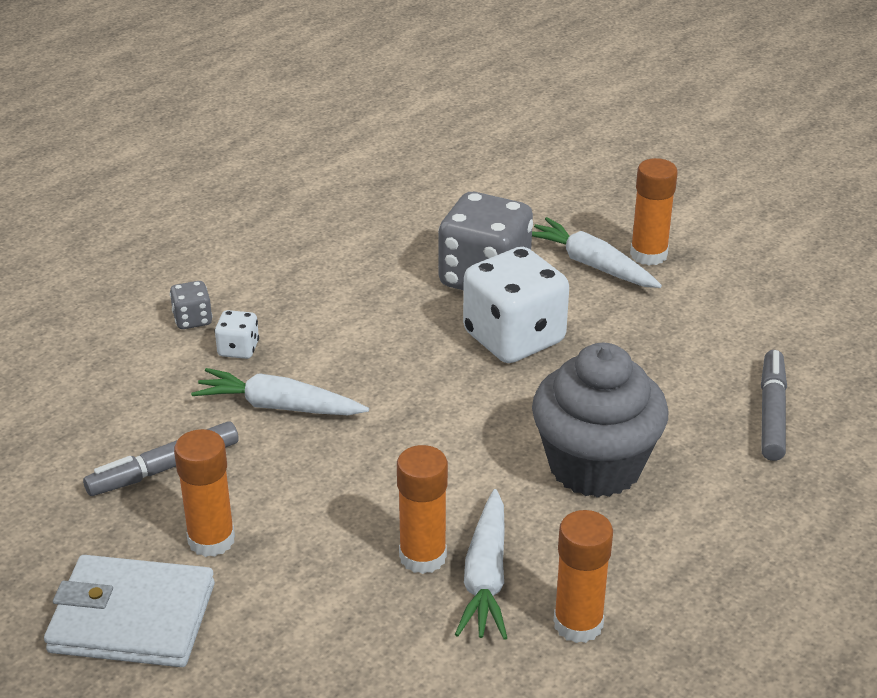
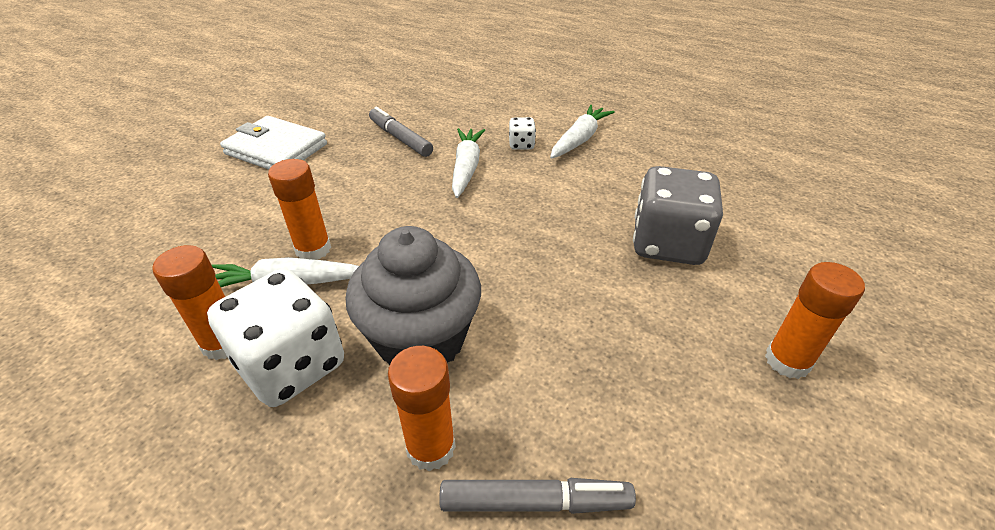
camera: 80 degrees right, 5 degrees up
white wallet [44,555,215,667] -> white wallet turned 60 degrees counterclockwise [220,116,327,170]
grey dice [170,281,212,329] -> none
orange glue stick [174,429,235,557] -> orange glue stick moved to [388,346,456,471]
white dice [463,247,569,363] -> white dice moved to [207,268,344,407]
white carrot [532,217,662,288] -> white carrot moved to [550,105,614,159]

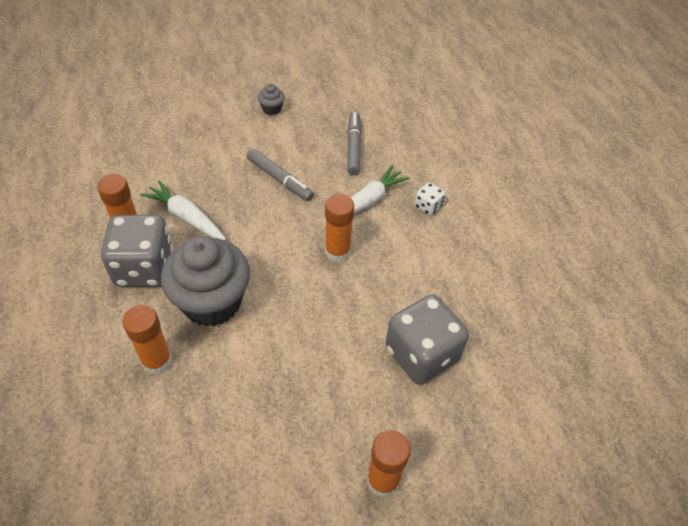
camera: 40 degrees right, 10 degrees up
white dice [207,268,344,407] -> grey dice [101,215,173,287]
white wallet [220,116,327,170] -> grey cupcake [258,84,285,115]
orange glue stick [268,159,331,260] -> orange glue stick moved to [325,194,354,262]
grey marker [439,478,636,514] -> grey marker moved to [246,149,314,201]
white carrot [550,105,614,159] -> none

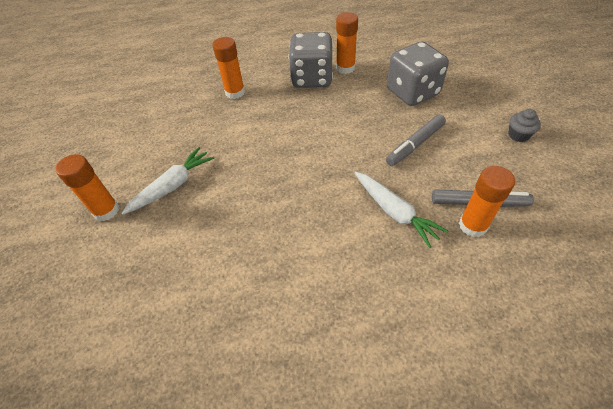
camera: 100 degrees right, 0 degrees up
white carrot [140,180,226,240] -> white carrot moved to [121,147,214,215]
grey cupcake [161,236,250,327] -> none
orange glue stick [325,194,354,262] -> orange glue stick moved to [459,166,515,237]
grey dice [386,294,469,385] -> grey dice moved to [387,42,449,106]
white dice [415,182,445,216] -> none

